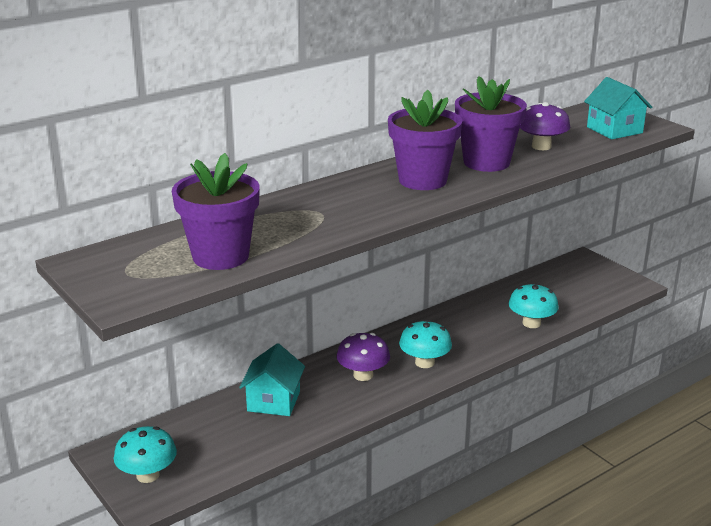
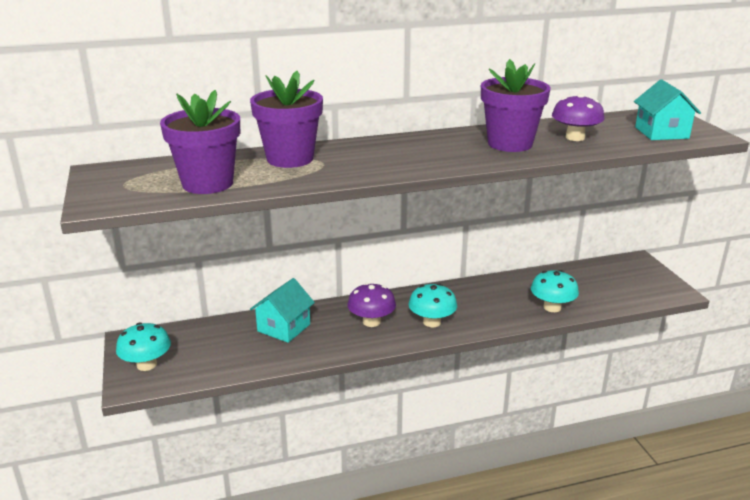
camera: 20 degrees right, 0 degrees up
purple flower pot [388,90,462,190] -> purple flower pot moved to [250,71,323,168]

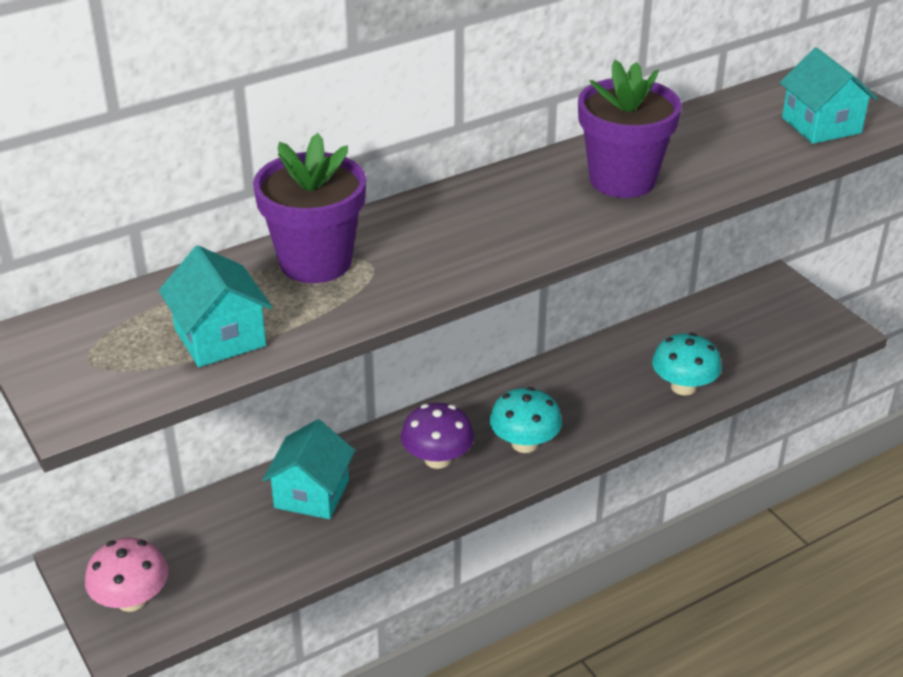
camera: 15 degrees left, 10 degrees up
turquoise mushroom [116,322,171,371] -> pink mushroom [85,538,168,612]
purple flower pot [160,90,240,194] -> turquoise house [159,245,272,367]
purple mushroom [552,94,605,141] -> none

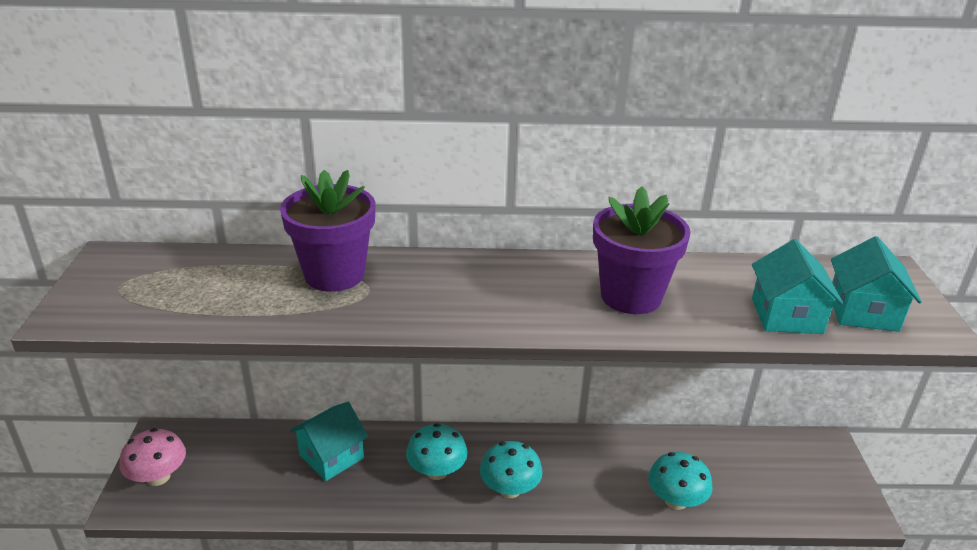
camera: 30 degrees right, 5 degrees down
turquoise house [159,245,272,367] -> turquoise house moved to [752,239,844,334]
purple mushroom [401,403,474,469] -> turquoise mushroom [406,423,468,480]

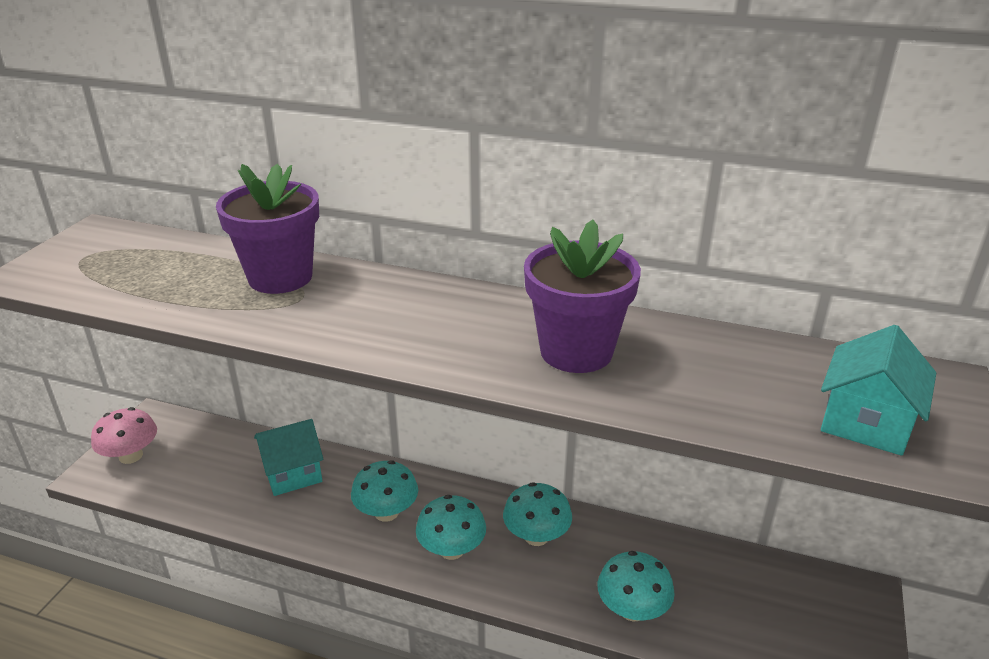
camera: 20 degrees right, 0 degrees up
turquoise house [752,239,844,334] -> none
none -> turquoise mushroom [503,482,572,546]

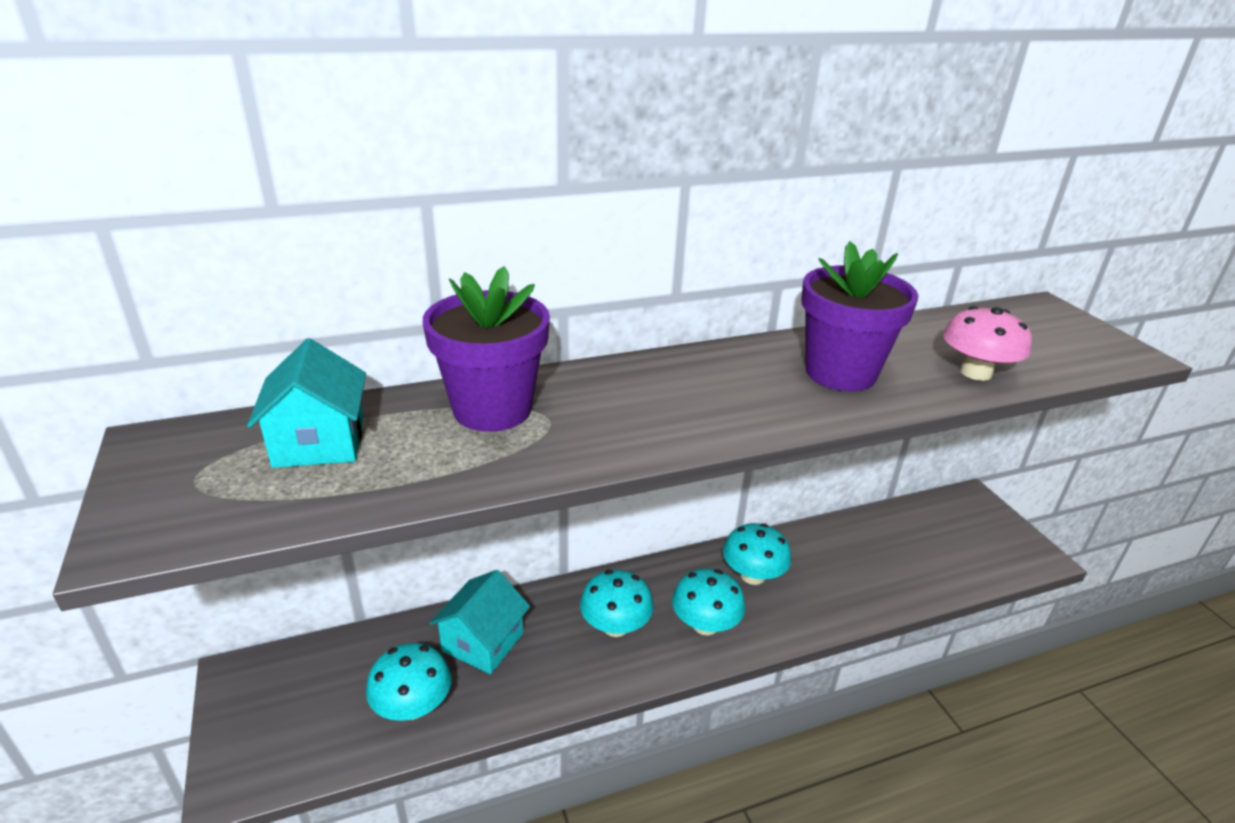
camera: 40 degrees left, 0 degrees up
pink mushroom [91,407,157,464] -> pink mushroom moved to [943,306,1032,381]
turquoise mushroom [597,551,675,622] -> turquoise mushroom moved to [366,643,451,721]
turquoise house [821,325,936,456] -> turquoise house moved to [247,338,366,468]

